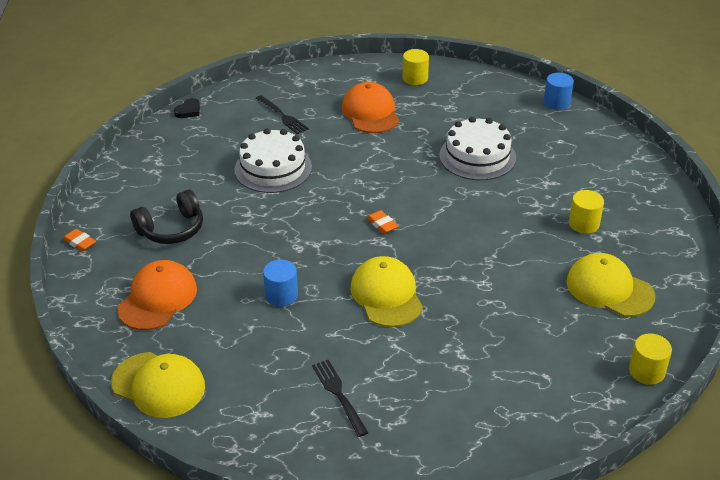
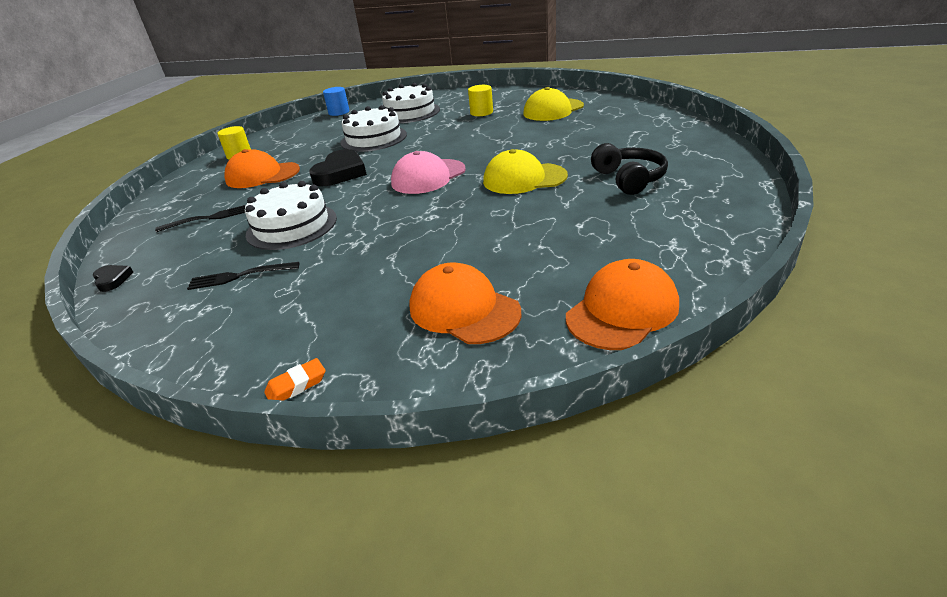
camera: 70 degrees left, 5 degrees down
yellow cap [111,352,205,418] -> orange cap [566,259,679,350]
black headphones [130,190,203,244] -> black headphones moved to [591,143,668,195]
blue cylinder [263,259,298,307] -> none
black fork [312,360,369,437] -> black fork moved to [187,262,299,290]
orange eraser [366,210,398,234] -> pink cap [391,151,466,194]
yellow cylinder [629,333,672,385] -> none
none -> black heart [309,149,367,186]
none -> white cake [382,83,440,123]

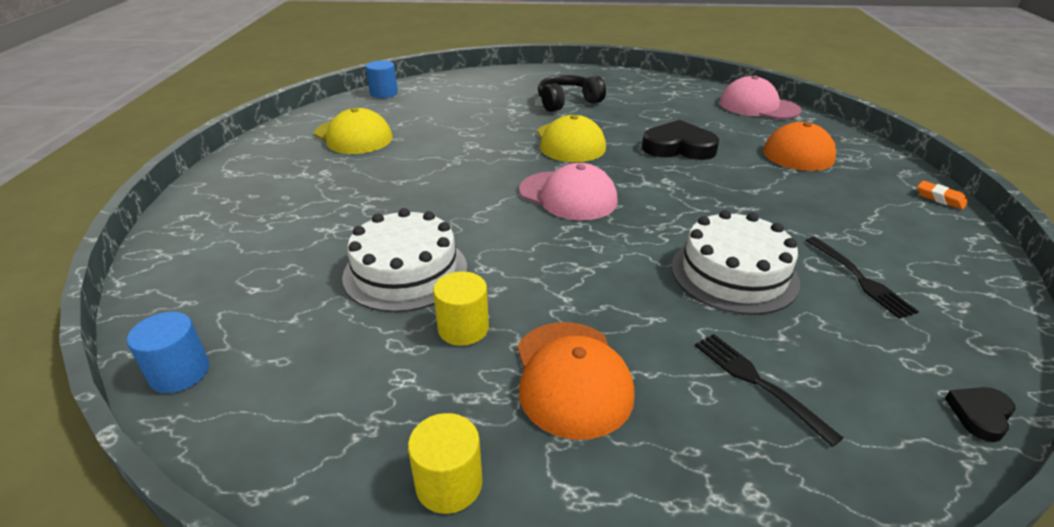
camera: 105 degrees left, 0 degrees up
black heart [309,149,367,186] -> black heart moved to [642,120,720,160]
white cake [382,83,440,123] -> none
yellow cylinder [468,85,493,116] -> yellow cylinder moved to [433,271,489,346]
orange cap [566,259,679,350] -> pink cap [719,76,802,120]
none -> blue cylinder [366,60,398,98]

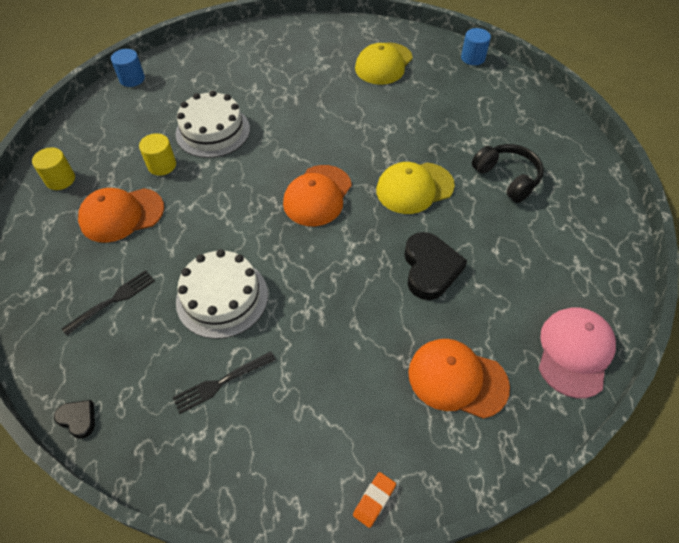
camera: 80 degrees right, 20 degrees up
pink cap [519,163,618,220] -> orange cap [283,165,352,226]

